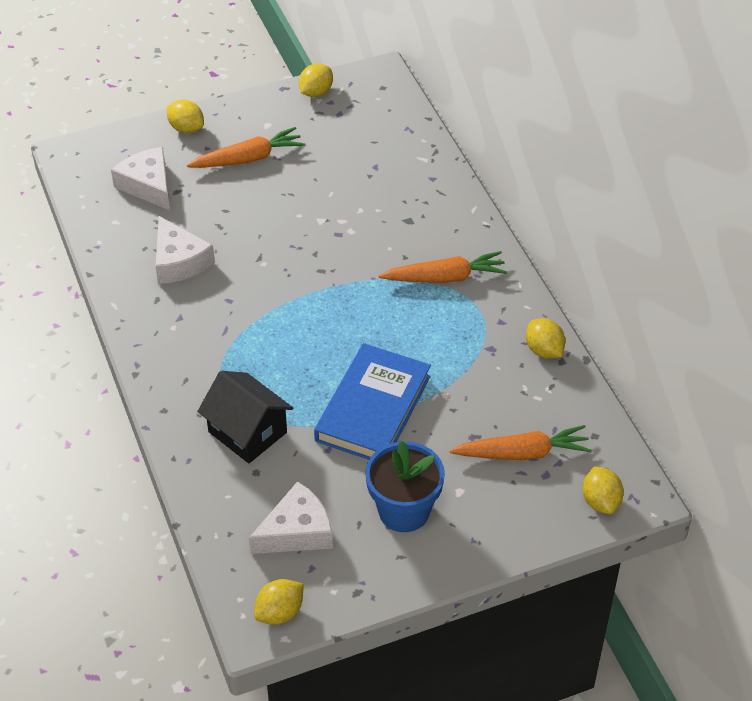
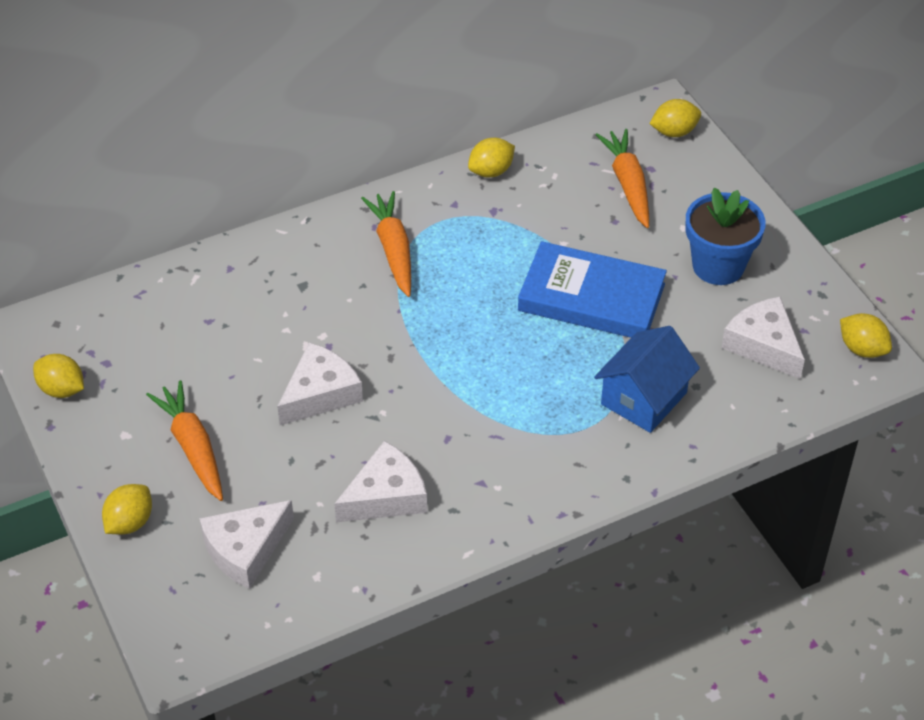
camera: 95 degrees left, 0 degrees up
black house [197,371,293,463] -> blue house [594,326,700,433]
none -> white cheese [277,342,363,425]

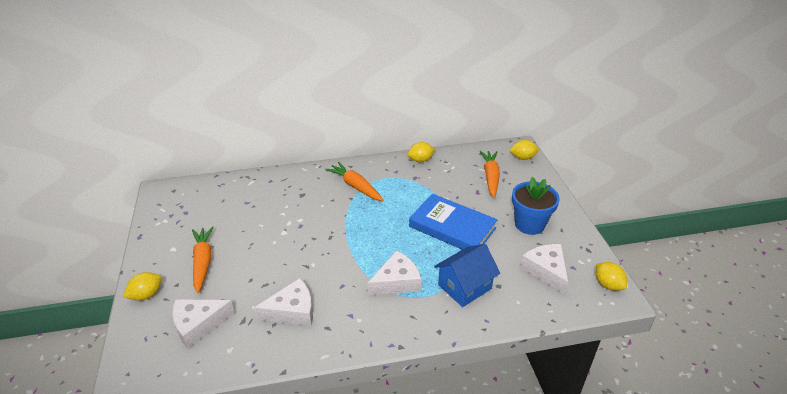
camera: 15 degrees right, 10 degrees down
yellow lemon [33,354,84,398] -> none
white cheese [277,342,363,425] -> white cheese moved to [367,250,421,295]
orange carrot [361,191,411,297] -> orange carrot turned 45 degrees counterclockwise [325,162,384,201]

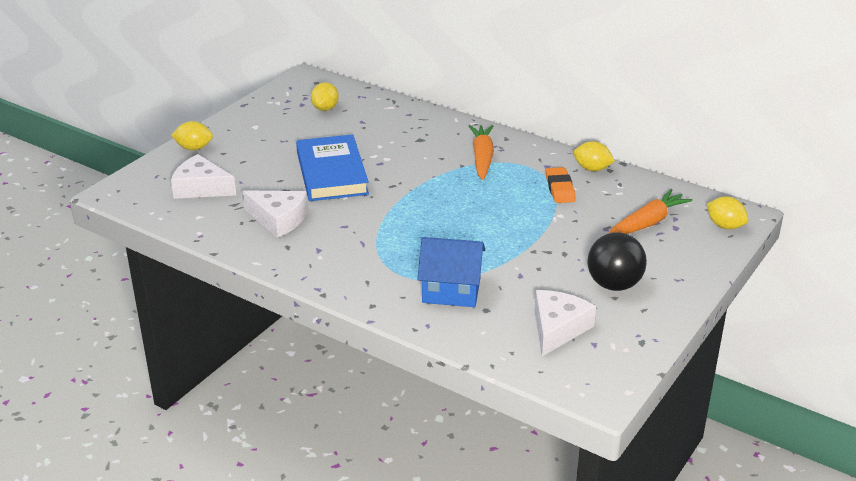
camera: 45 degrees right, 5 degrees down
orange carrot [192,226,213,293] -> none
white cheese [367,250,421,295] -> none
blue book [409,194,498,250] -> blue book moved to [296,134,369,201]
blue flower pot [512,177,560,235] -> black ball [587,232,647,291]
yellow lemon [596,262,627,291] -> yellow lemon moved to [311,82,339,111]
none -> orange eraser [546,167,576,203]

